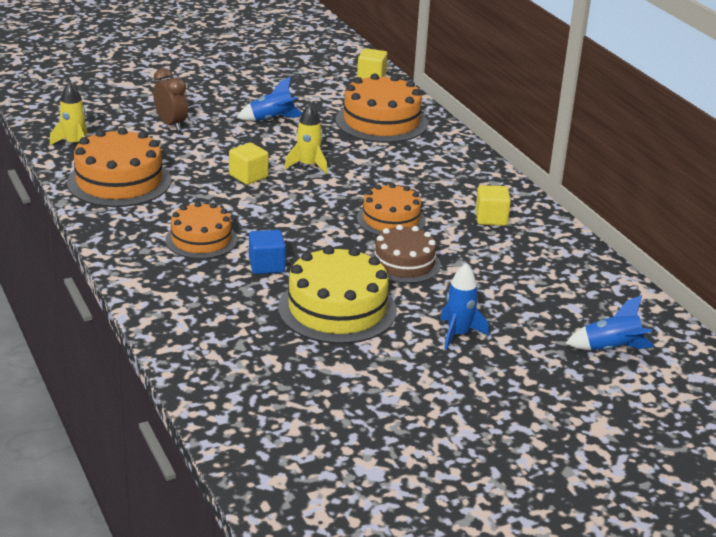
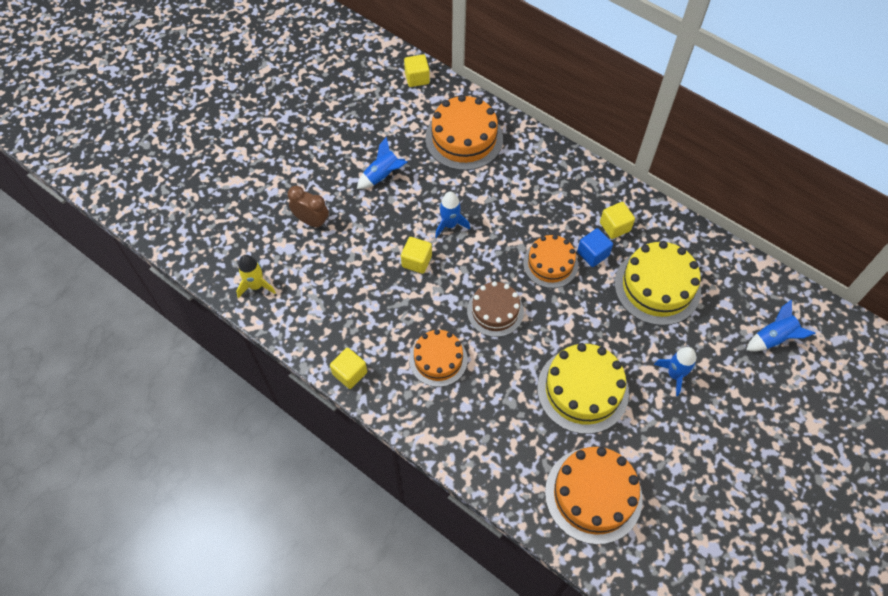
camera: 25 degrees left, 30 degrees up
orange cake [67,127,171,207] -> orange cake moved to [545,447,643,544]
blue cube [249,230,286,274] -> blue cube moved to [577,228,613,267]
yellow rocket [284,103,328,174] -> blue rocket [435,191,470,238]
brown cake [370,225,441,284] -> brown cake moved to [467,281,524,337]
none -> yellow cube [330,348,367,389]
none -> yellow cake [615,241,701,325]

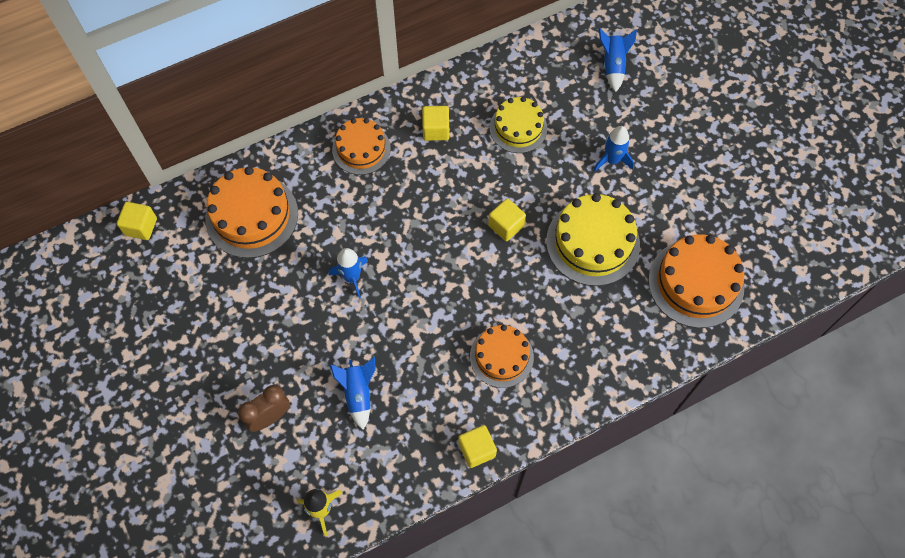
camera: 65 degrees left, 5 degrees up
blue rocket [357,137,407,189] -> blue rocket moved to [330,357,376,430]
yellow cube [401,237,432,274] -> yellow cube moved to [488,198,526,241]
brown cake [467,281,524,337] -> none
orange cake [523,235,578,288] -> orange cake moved to [332,118,391,175]
blue cube [577,228,613,267] -> none
yellow cake [615,241,701,325] -> yellow cake [490,97,547,153], size x0.65

